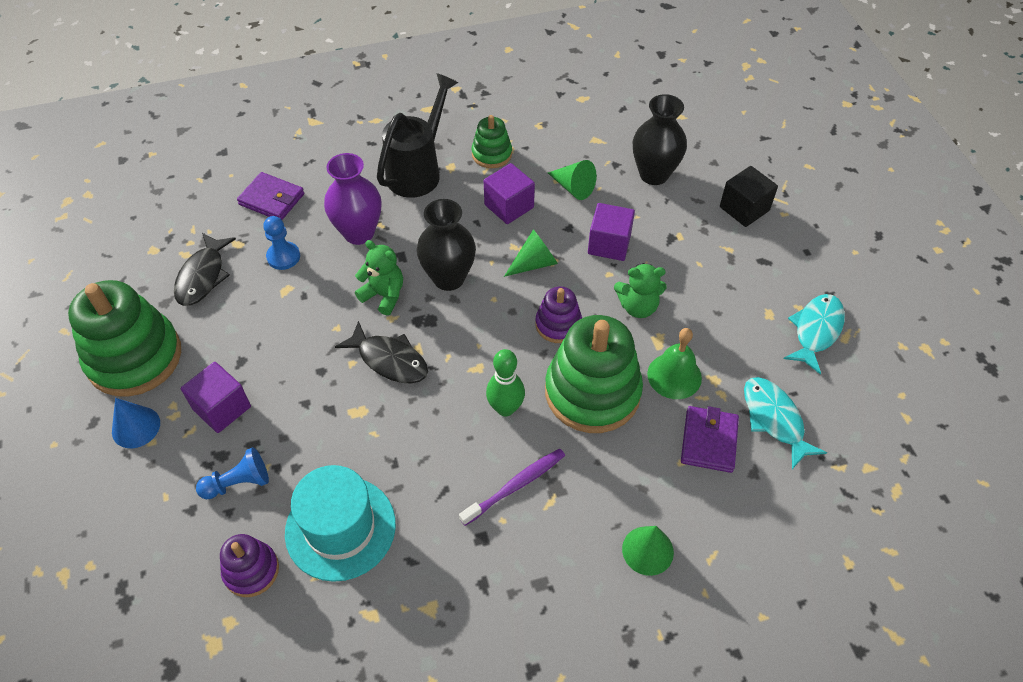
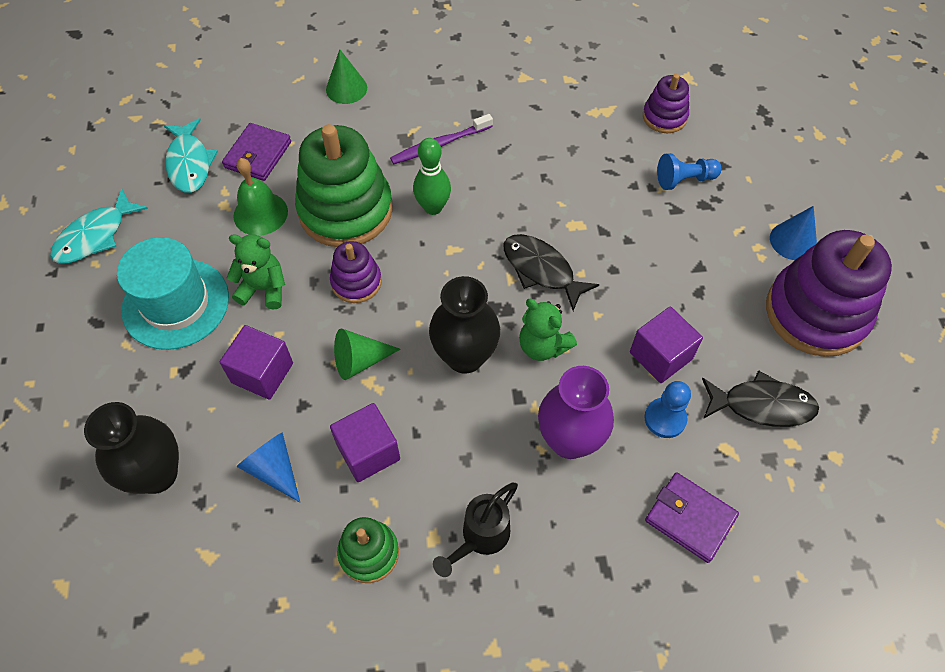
camera: 170 degrees left, 5 degrees up
green stacking toy [68,280,181,397] -> purple stacking toy [766,230,892,357]
black fish [174,233,236,306] -> black fish turned 75 degrees clockwise [702,370,819,427]
purple cube [181,362,251,433] -> purple cube moved to [630,307,703,383]
turquoise hat [285,465,396,582] -> turquoise hat moved to [117,237,229,350]
black watering can [377,73,458,198] -> black watering can [433,483,518,577], size x0.61
green cone [548,160,597,200] -> blue cone [236,432,300,502]
black cube [720,166,778,227] -> none

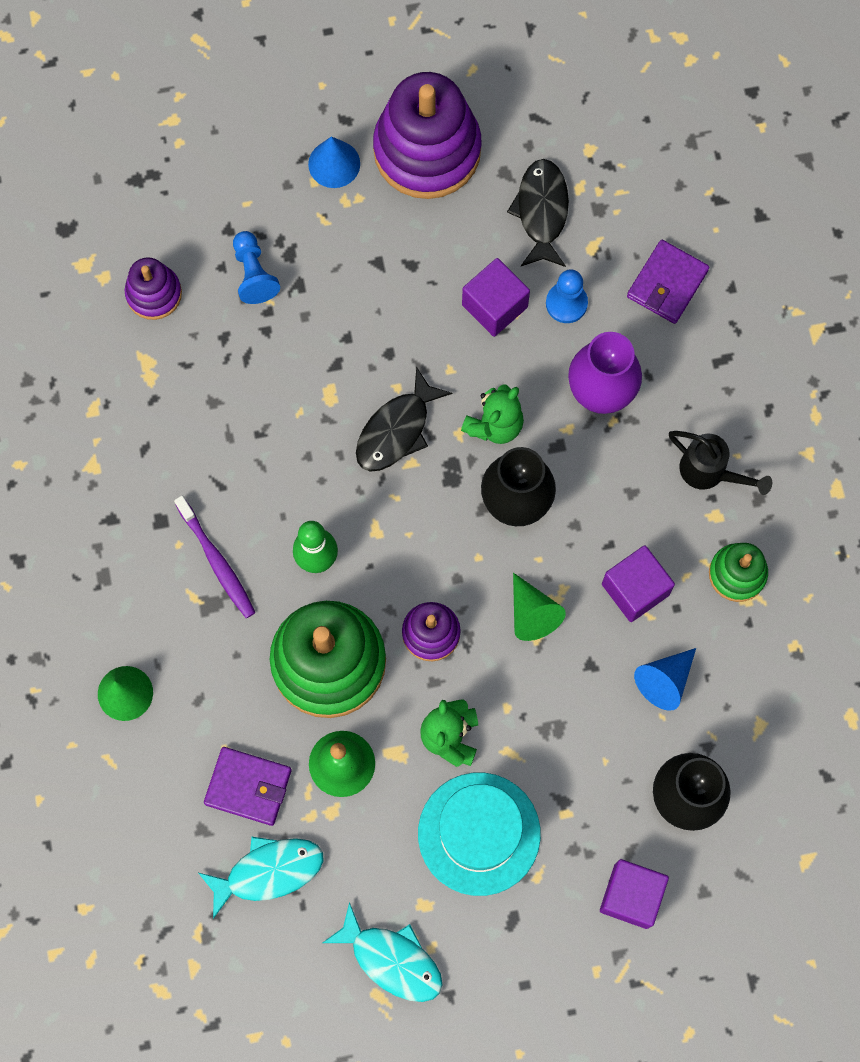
camera: 95 degrees left, 15 degrees up
purple cube [220,325,293,400] -> purple cube moved to [600,859,669,929]

